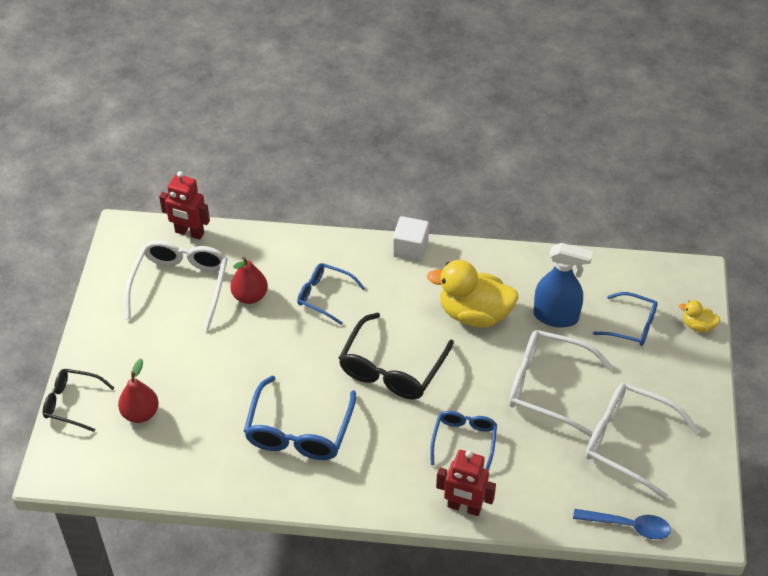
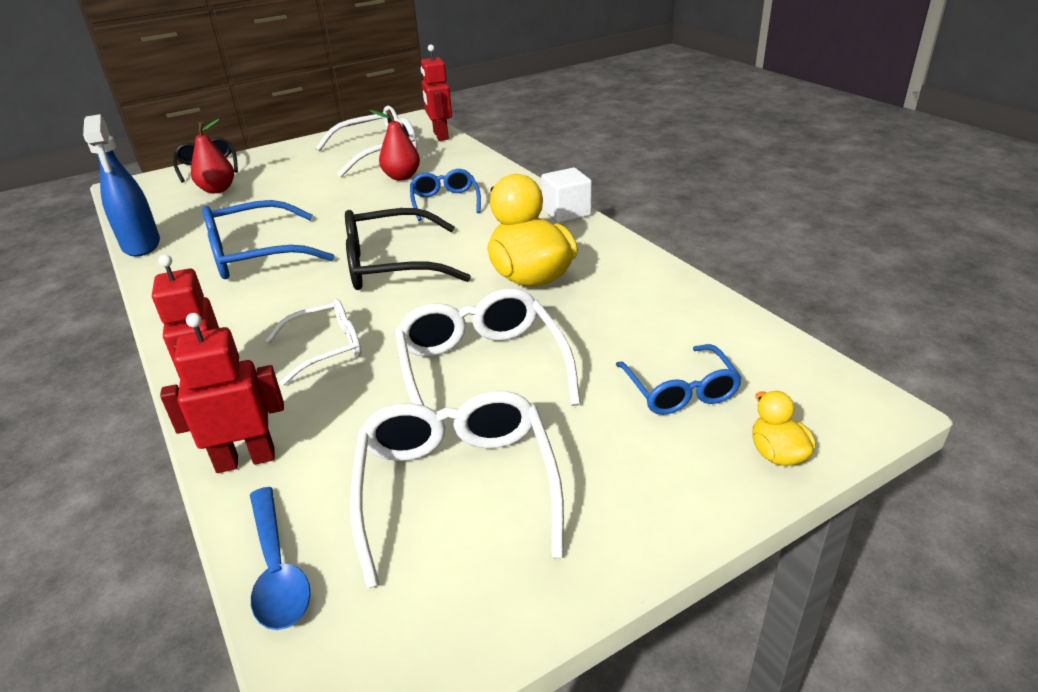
camera: 55 degrees right, 15 degrees down
blue glasses [430,411,497,471] -> white glasses [266,299,361,385]
blue spray bottle [533,243,593,327] -> blue spray bottle moved to [83,114,160,256]
none -> red robot [160,313,284,473]

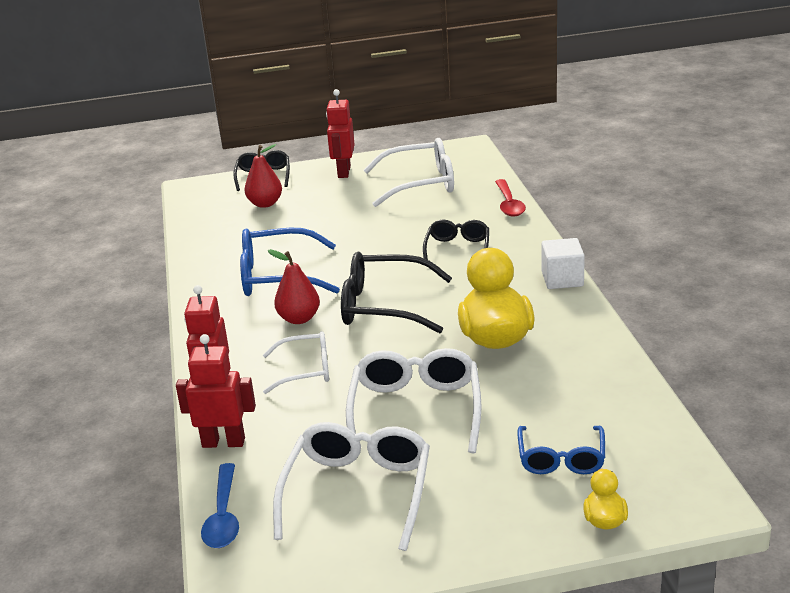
camera: 20 degrees right, 5 degrees down
blue spray bottle [83,114,160,256] -> none
red pear [370,109,420,180] -> red pear moved to [268,249,320,324]
blue glasses [410,169,481,221] -> black glasses [423,220,489,260]
red robot [421,45,452,141] -> red robot moved to [326,89,355,178]
none -> red spoon [495,179,526,217]

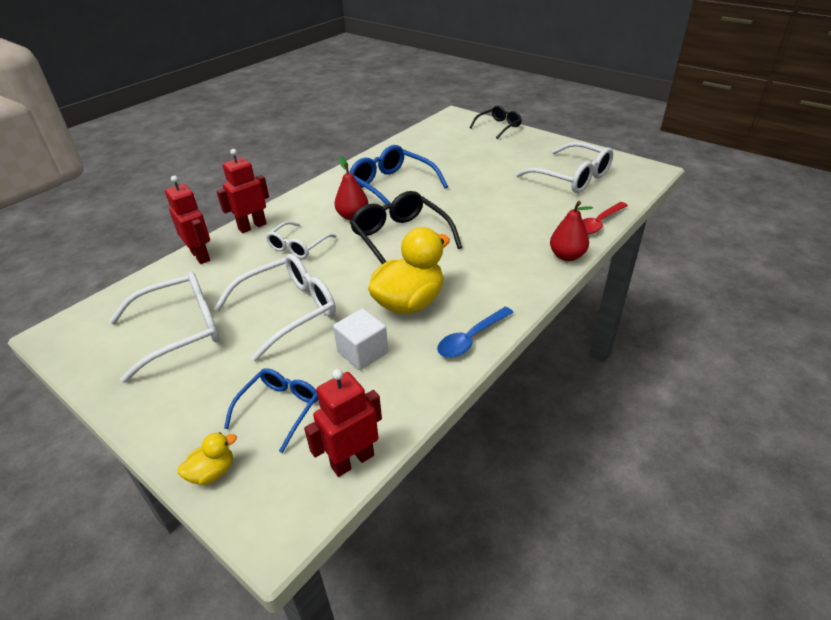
camera: 50 degrees right, 10 degrees up
blue spoon [201,463,239,548] -> blue spoon moved to [437,307,514,358]
red pear [244,144,282,208] -> red pear moved to [550,201,593,261]
white glasses [263,331,329,394] -> white glasses turned 75 degrees clockwise [266,221,337,259]
red robot [326,89,355,178] -> red robot moved to [304,369,382,477]
black glasses [423,220,489,260] -> none
blue glasses [517,426,605,474] -> blue glasses turned 150 degrees clockwise [224,368,318,453]
white cube [542,238,585,289] -> white cube moved to [333,308,388,370]

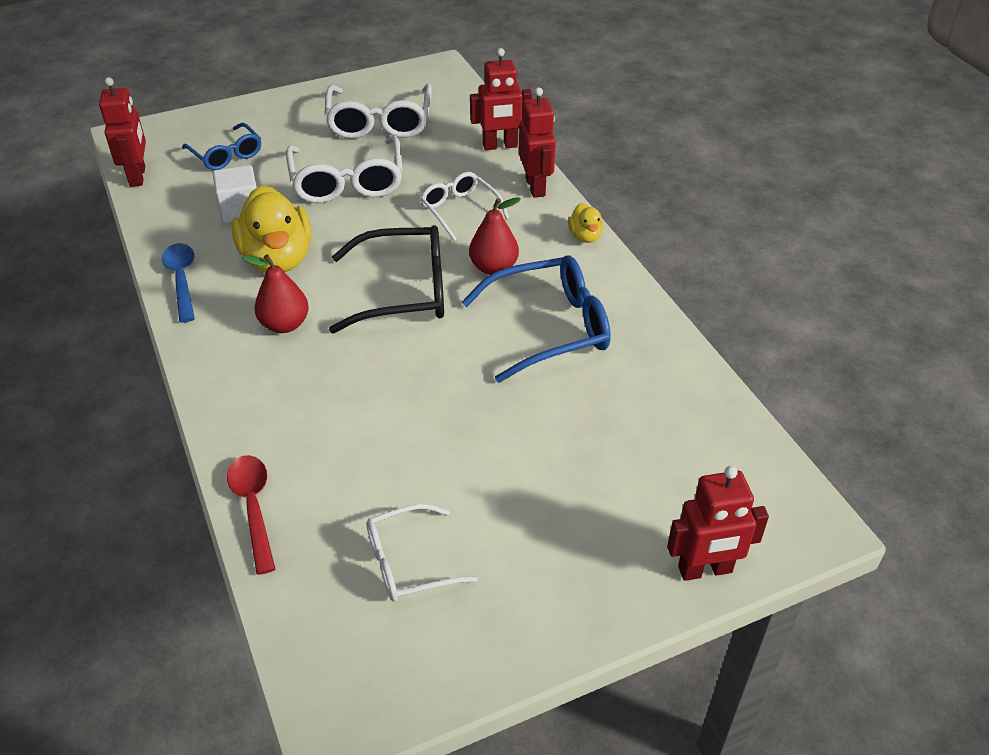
camera: 115 degrees right, 5 degrees up
yellow duck [178,432,237,485] -> yellow duck moved to [568,203,604,243]
black glasses [470,105,522,139] -> red robot [667,466,769,581]
white glasses [516,142,613,193] -> white glasses [366,504,478,602], size x0.62
red pear [550,201,593,261] -> red pear moved to [242,254,309,333]

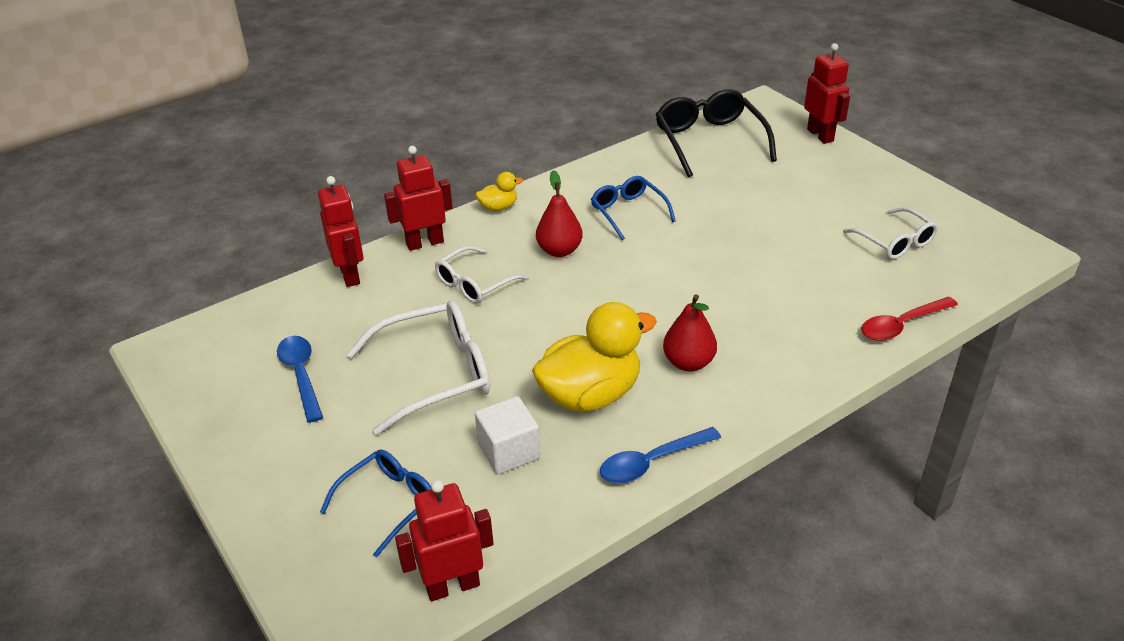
camera: 100 degrees left, 5 degrees down
white glasses [324,84,432,139] -> blue spoon [277,336,323,423]
black glasses [329,225,444,333] -> black glasses moved to [656,89,777,177]
blue glasses [462,255,611,383] -> blue glasses [591,176,676,240], size x0.62

